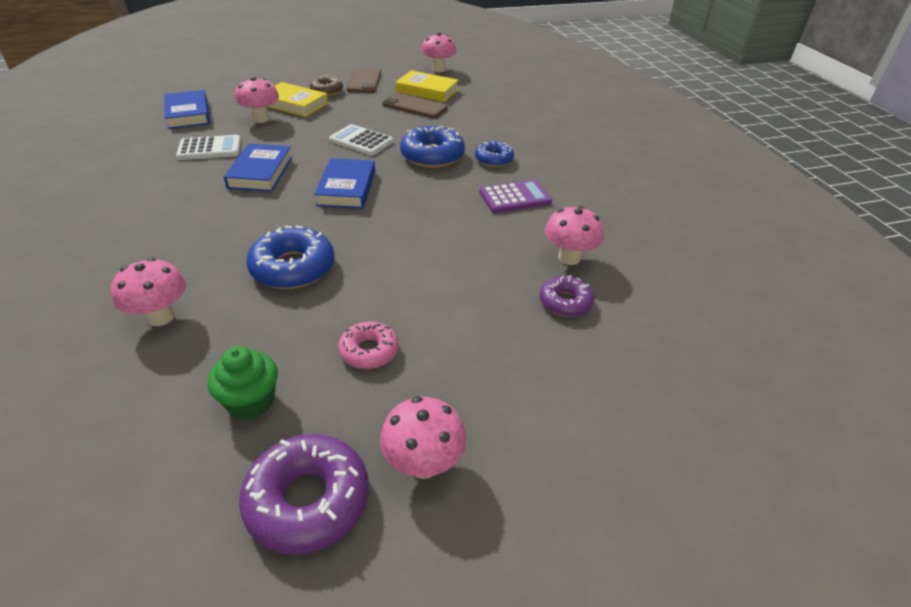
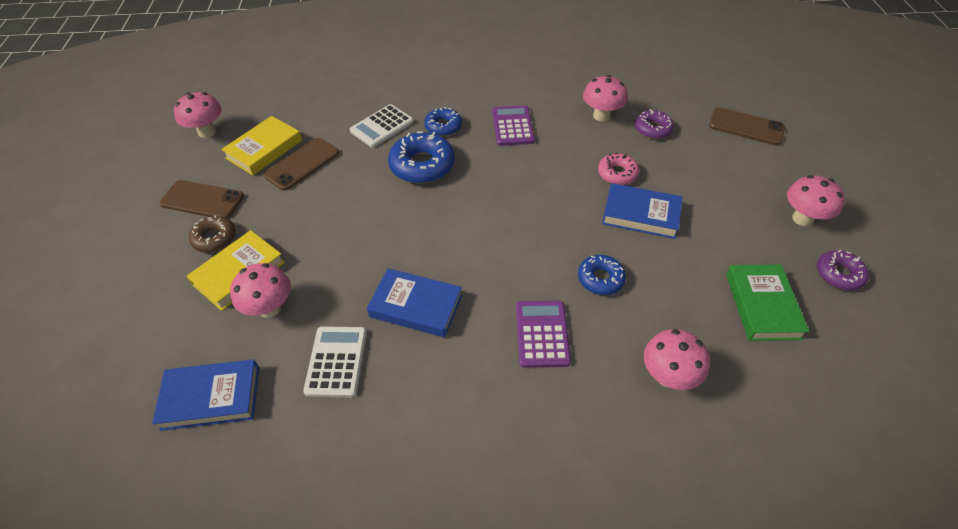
camera: 75 degrees left, 10 degrees up
green cupcake [208,346,278,420] -> green book [726,264,809,341]
purple donut [239,434,369,555] -> purple donut [817,250,869,290], size x0.61
blue donut [246,225,335,289] -> blue donut [578,255,626,295], size x0.61
blue book [314,158,375,209] -> blue book moved to [602,183,683,239]
white calculator [329,124,394,156] -> white calculator moved to [350,104,414,148]
pink donut [338,322,398,369] -> pink donut moved to [598,153,639,185]
none -> purple calculator [516,301,571,368]
none -> brown phone [709,107,785,145]

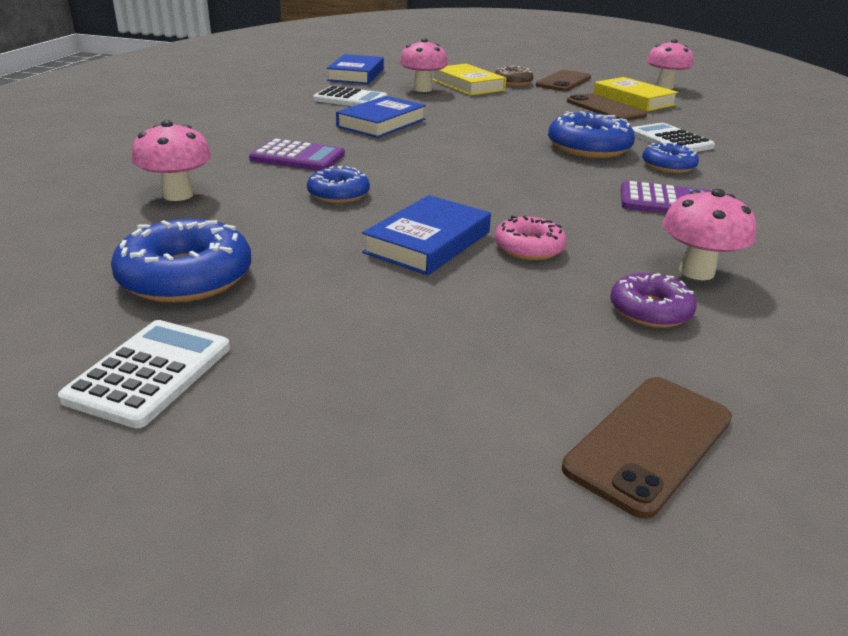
camera: 105 degrees right, 20 degrees down
green book [726,264,809,341] -> blue donut [111,219,251,302]
pink mushroom [787,175,845,226] -> none
purple donut [817,250,869,290] -> white calculator [58,320,230,428]

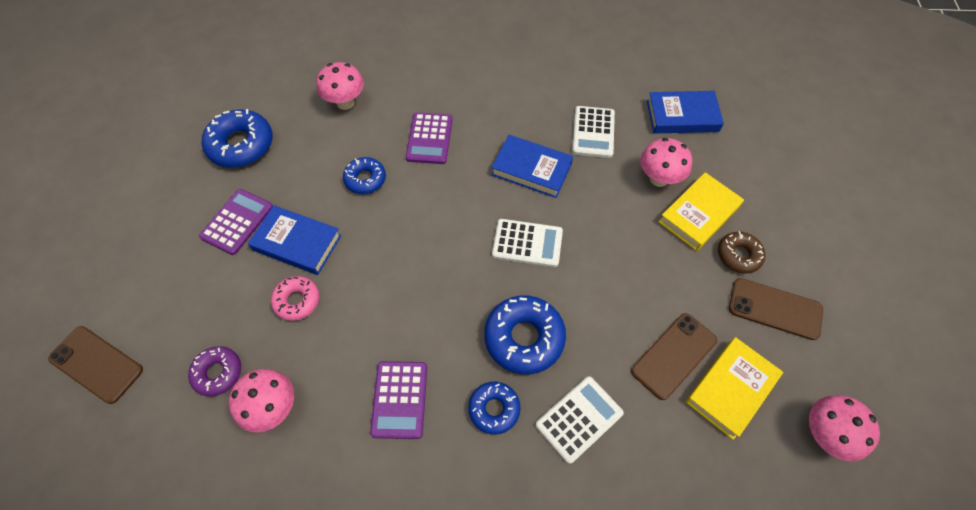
camera: 80 degrees right, 30 degrees up
white calculator [58,320,230,428] -> white calculator moved to [492,219,563,267]
none -> purple calculator [199,189,273,255]

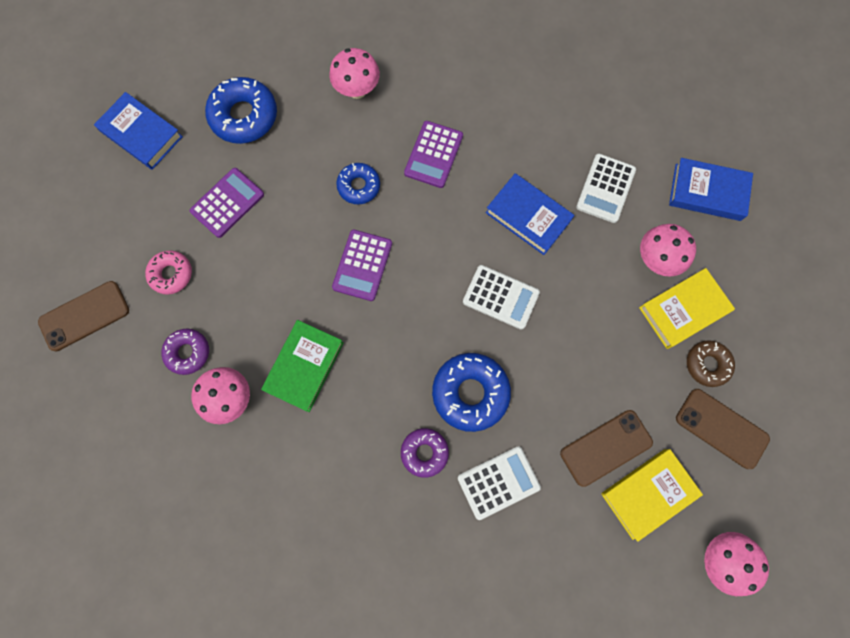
camera: 15 degrees right, 15 degrees up
brown phone [48,326,143,404] -> brown phone turned 75 degrees counterclockwise [38,281,129,351]
blue book [248,205,342,275] -> blue book moved to [94,92,183,170]
pink donut [271,276,320,321] -> pink donut moved to [145,251,192,295]
purple calculator [370,361,427,439] -> purple calculator moved to [332,230,392,301]
blue donut [468,382,521,435] -> purple donut [401,428,449,478]
none -> green book [261,320,344,412]

